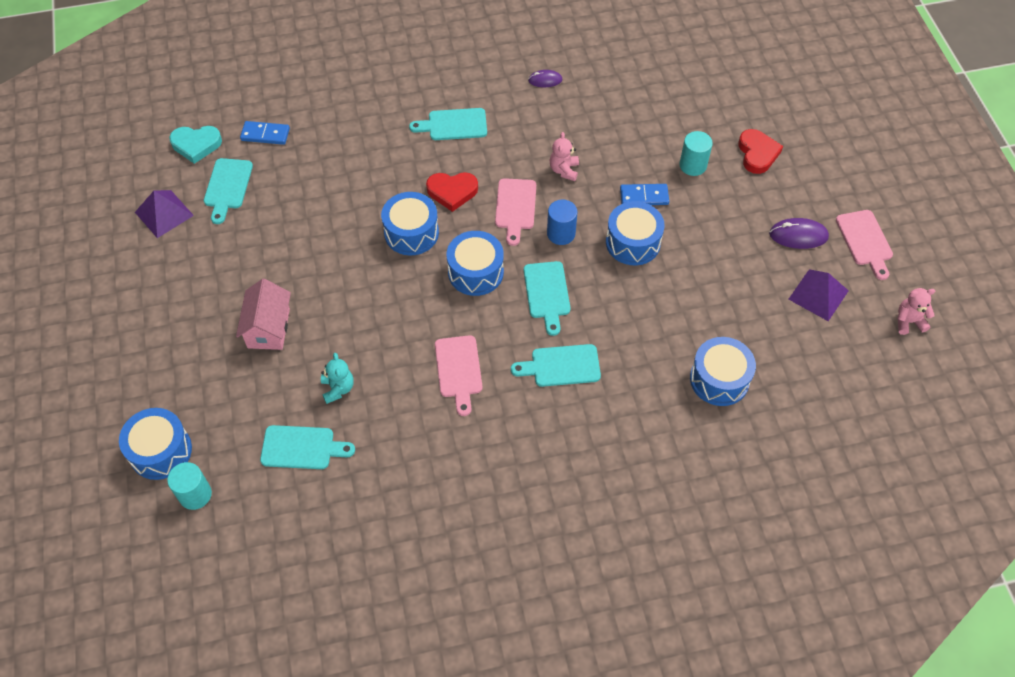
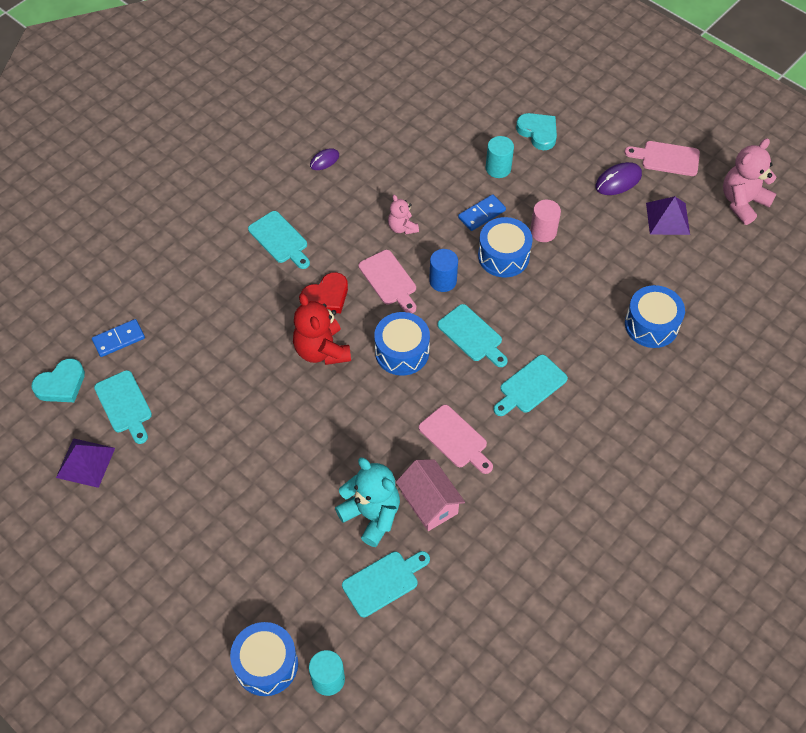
camera: 35 degrees left, 0 degrees up
pink house [236,279,291,350] -> pink house moved to [396,459,465,531]
turquoise teddy bear [321,353,353,404] -> turquoise teddy bear [335,458,400,547], size x1.75
blue drum [381,192,439,256] -> red teddy bear [293,293,351,365]
turquoise cutting board [409,108,487,140] -> turquoise cutting board turned 90 degrees counterclockwise [248,211,310,269]
red heart [738,129,783,174] -> turquoise heart [516,113,557,150]
pink cutting board [836,210,893,280] -> pink cutting board turned 150 degrees clockwise [625,141,700,176]
pink teddy bear [897,288,935,335] -> pink teddy bear [723,138,777,225], size x1.75
none -> pink cylinder [530,200,561,242]

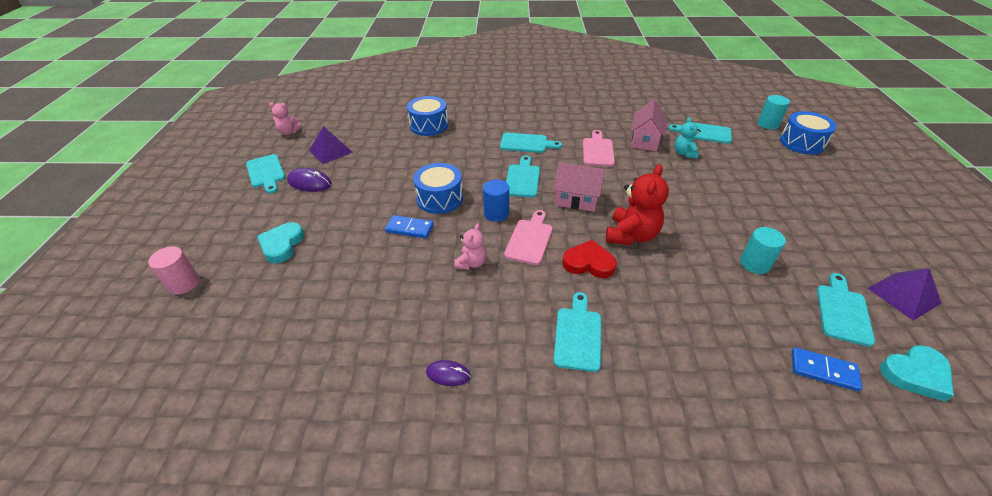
camera: 130 degrees left, 15 degrees down
turquoise heart [32,358,85,402] -> turquoise heart turned 150 degrees clockwise [880,345,954,402]
turquoise teddy bear [335,458,400,547] -> turquoise teddy bear [675,117,701,159], size x0.57
blue drum [374,312,430,376] -> pink house [553,163,605,212]
turquoise cylinder [486,136,514,178] -> turquoise cylinder moved to [740,227,786,274]
pink cylinder [530,200,561,242] -> pink cylinder moved to [148,246,200,294]
pink cutting board [625,141,700,176] -> turquoise cutting board [246,154,285,194]
pink teddy bear [723,138,777,225] -> pink teddy bear [269,102,302,135], size x0.57

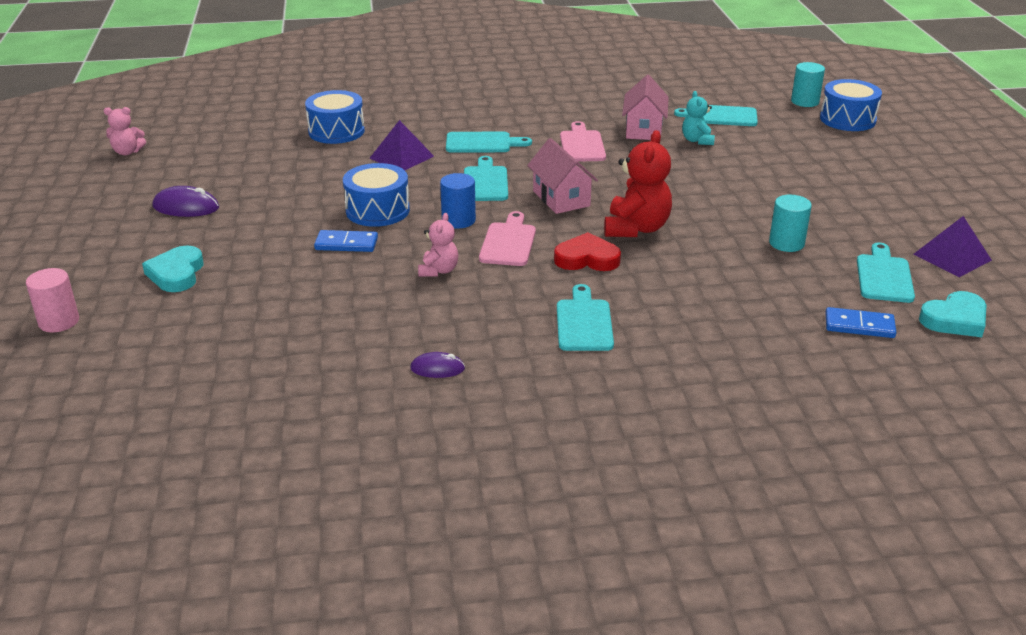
camera: 10 degrees left, 10 degrees down
turquoise cutting board [246,154,285,194] -> none
purple pyramid [309,126,353,164] -> purple pyramid moved to [369,120,434,170]
pink house [553,163,605,212] -> pink house turned 60 degrees clockwise [527,138,598,214]

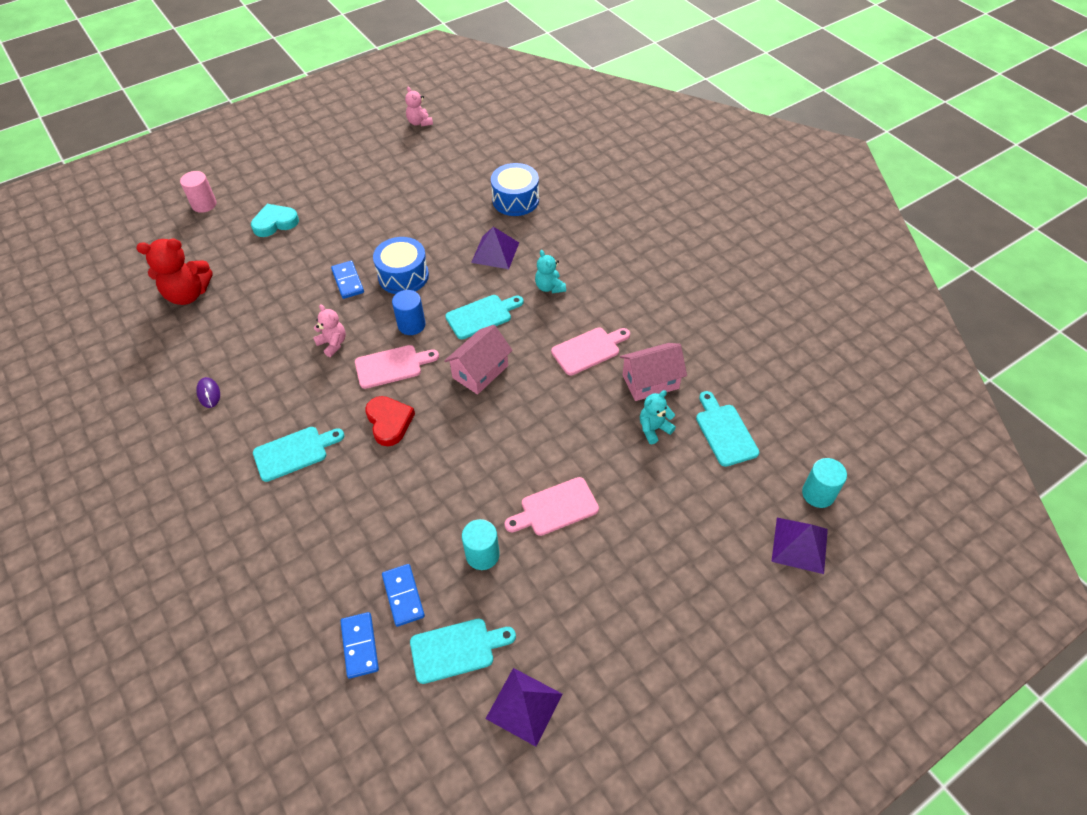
camera: 65 degrees right, 20 degrees up
purple mouse [153,186,219,217] -> none
pink teddy bear [418,213,458,277] -> pink teddy bear turned 120 degrees counterclockwise [313,304,346,357]
turquoise cutting board [446,132,532,153] -> turquoise teddy bear [535,250,566,293]
red teddy bear [604,130,672,237] -> red teddy bear moved to [136,239,213,305]
blue drum [820,79,882,131] -> purple pyramid [771,518,828,574]
turquoise heart [919,291,987,337] -> none
none -> blue domino [382,564,425,627]
none -> pink cutting board [504,477,599,536]

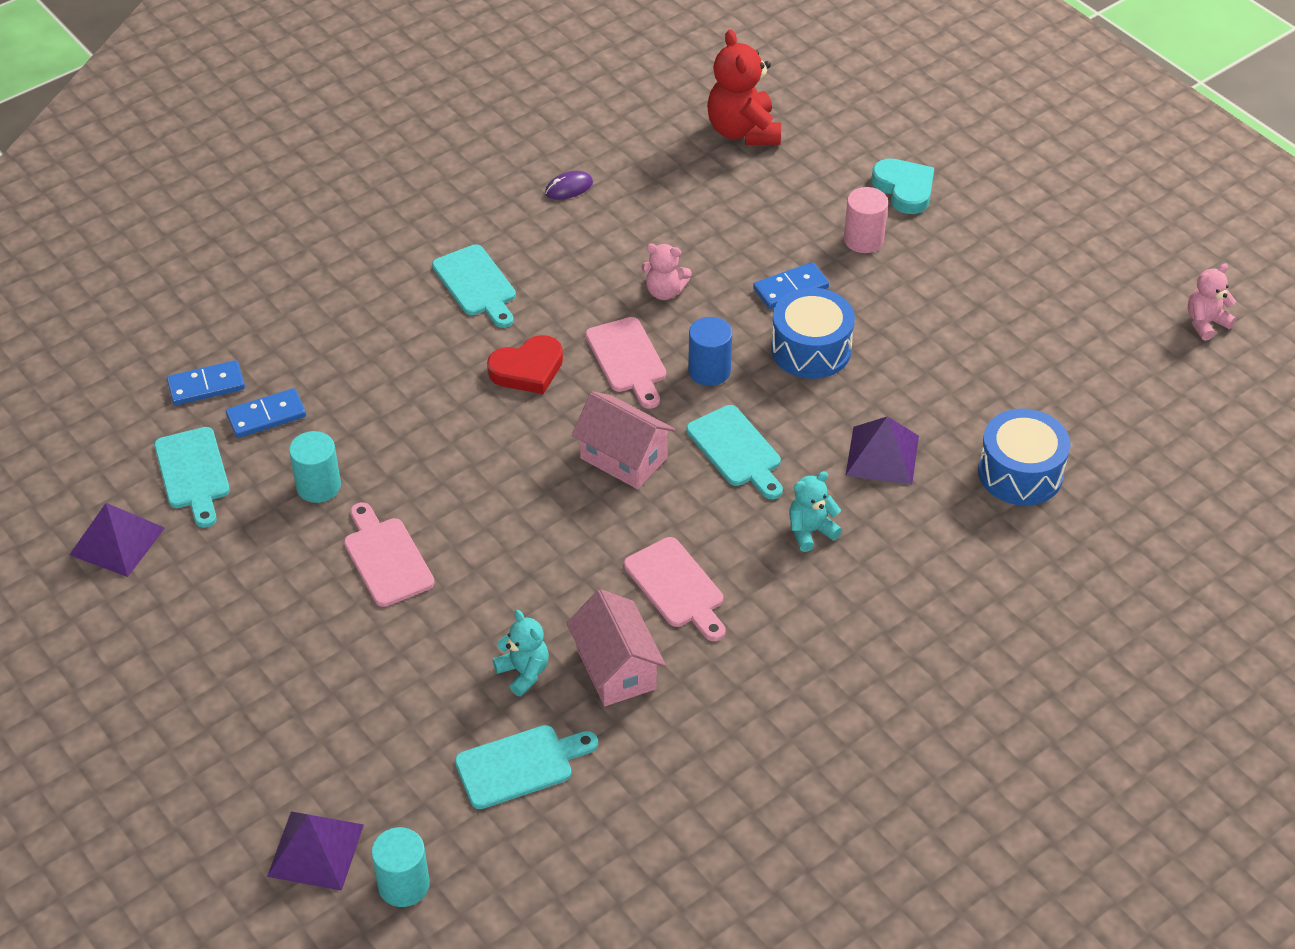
camera: 85 degrees right, 5 degrees down
pink cylinder [180,171,217,213] -> pink cylinder moved to [844,187,888,253]
pink teddy bear [313,304,346,357] -> pink teddy bear turned 60 degrees clockwise [641,243,692,300]

